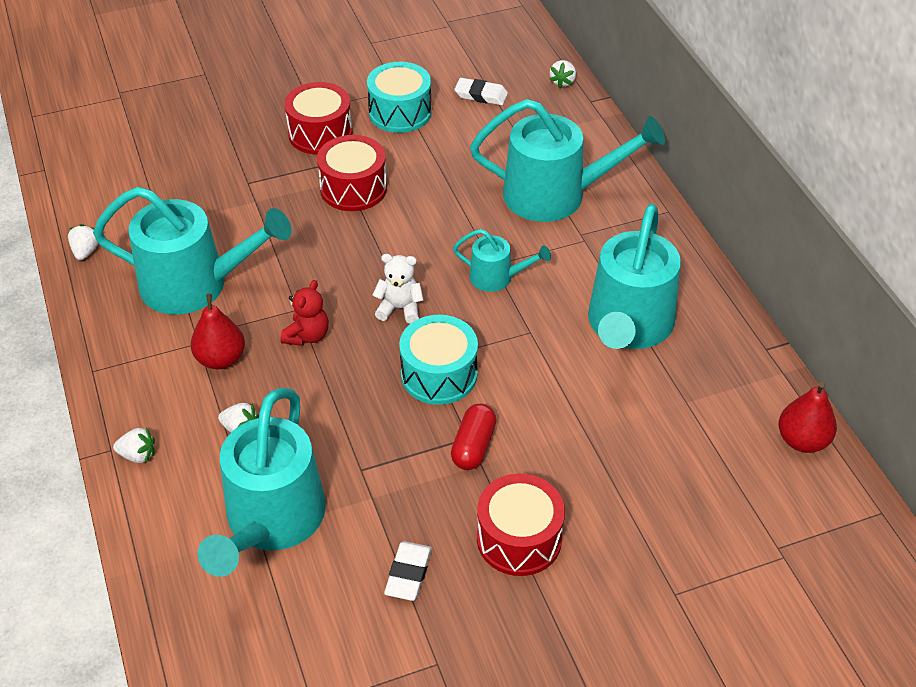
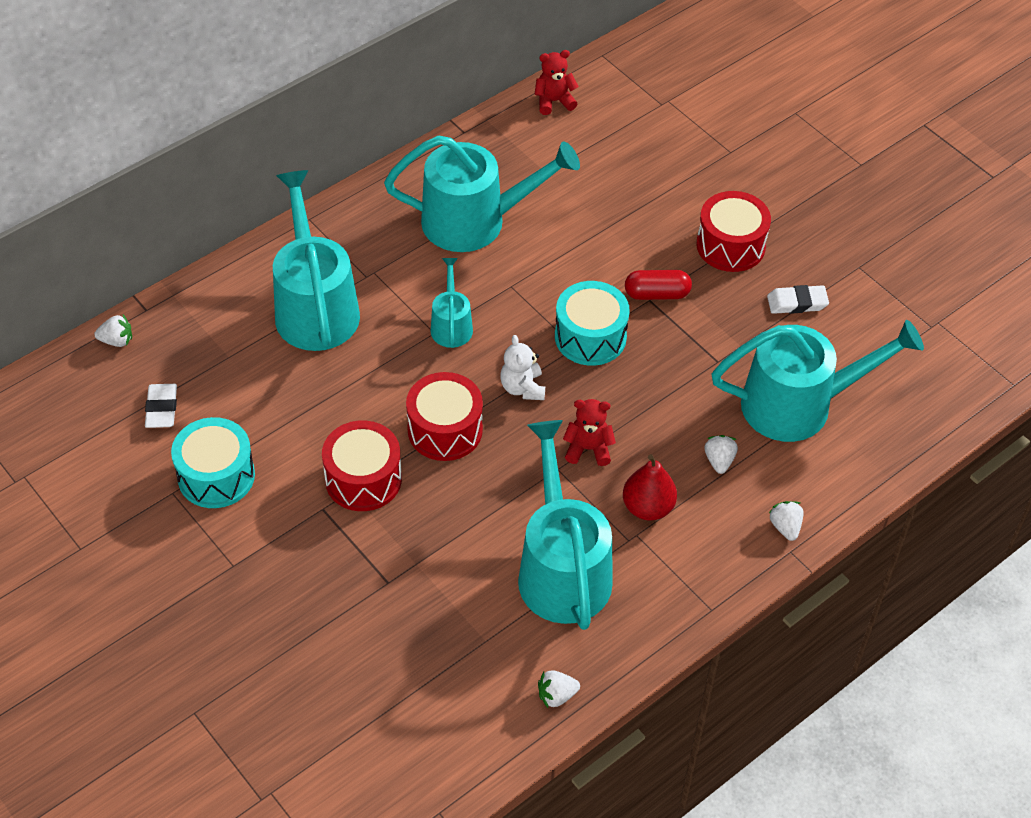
camera: 110 degrees left, 5 degrees up
red drum [284,82,352,155] -> red drum moved to [406,372,483,461]
red pear [778,382,837,453] -> red teddy bear [534,50,579,115]

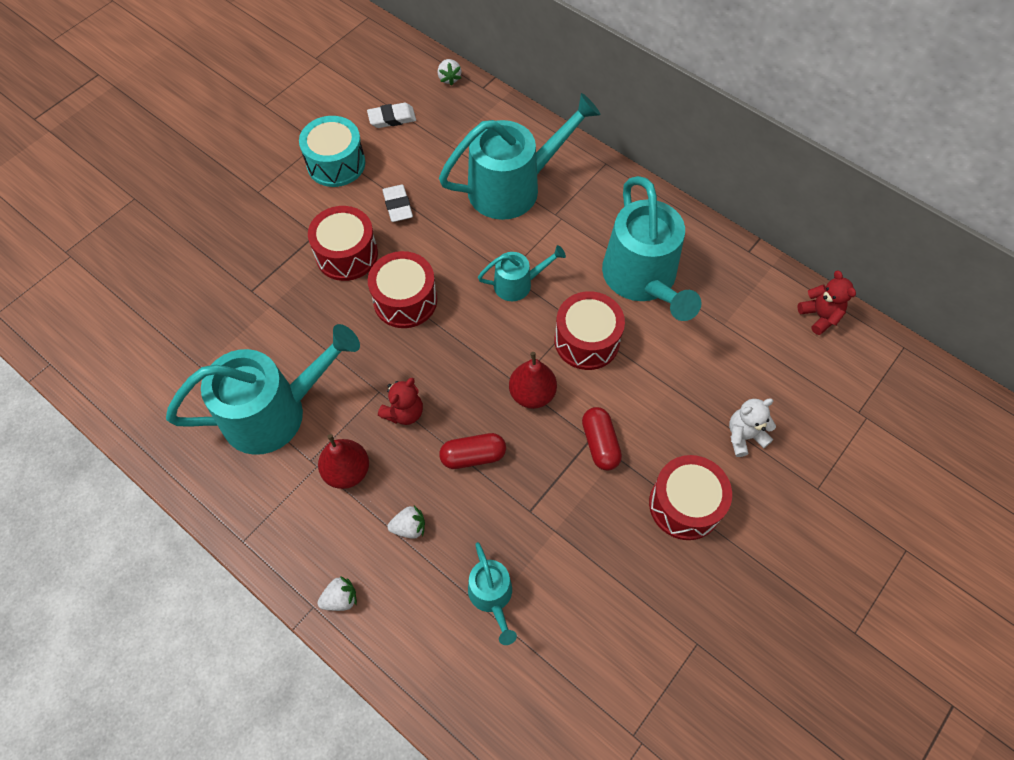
camera: 80 degrees right, 10 degrees up
white teddy bear [500,335,545,400] -> white teddy bear moved to [729,398,776,457]
white strawberry [538,670,580,708] -> none
turquoise drum [555,281,630,366] -> red pear [509,352,557,409]
red teddy bear [563,399,616,466] -> red teddy bear turned 45 degrees clockwise [378,378,423,425]
turquoise watering can [712,320,924,442] -> turquoise watering can [468,542,517,645], size x0.50
white eraser [767,285,829,314] -> white eraser moved to [382,184,413,222]
none -> red capsule [439,433,506,469]
none -> red drum [554,291,625,370]

